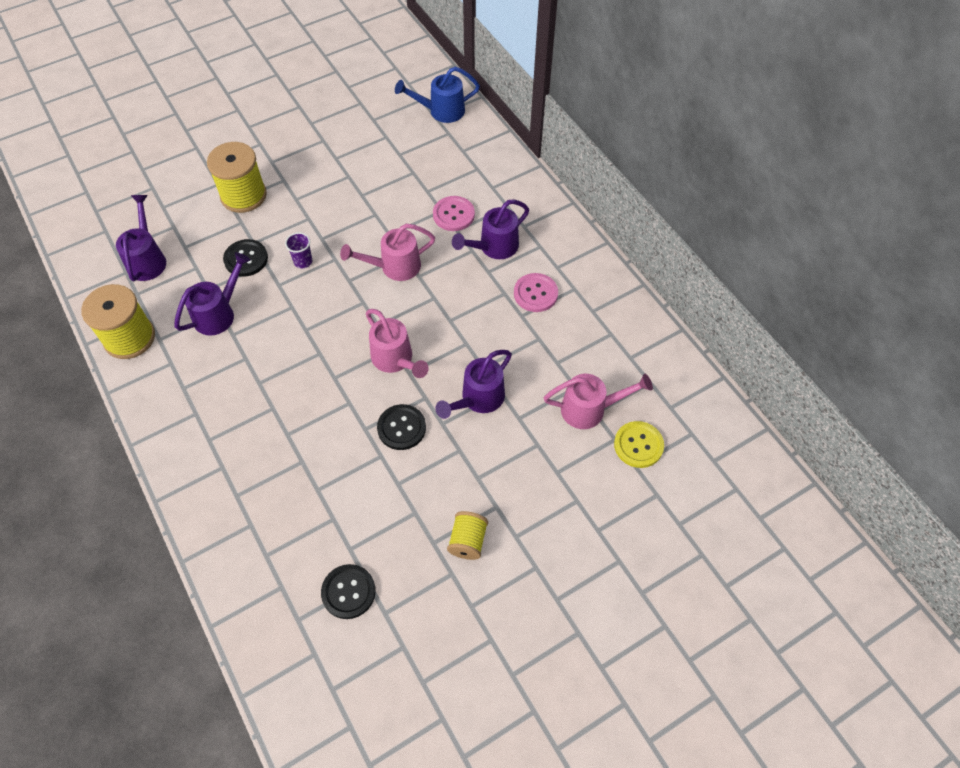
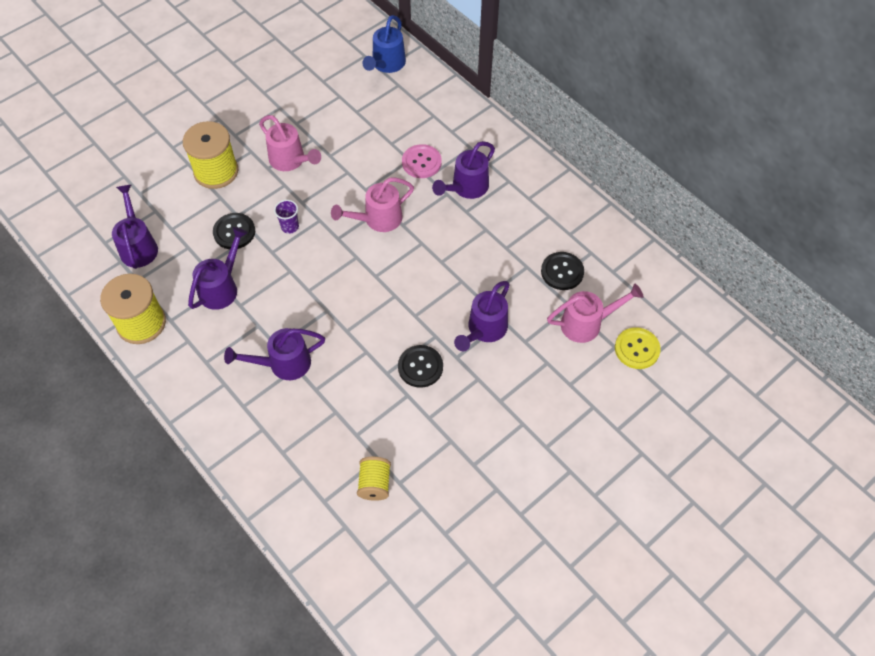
camera: 10 degrees left, 0 degrees up
black button [321,564,376,619] -> black button moved to [541,252,584,290]
pink watering can [366,309,429,378] -> pink watering can moved to [259,115,321,171]
blue watering can [395,67,480,123] -> blue watering can turned 45 degrees counterclockwise [362,15,406,73]
yellow spool [447,511,488,560] -> yellow spool moved to [357,457,391,501]
pink button [514,273,558,312] -> none
none -> purple watering can [224,328,325,380]

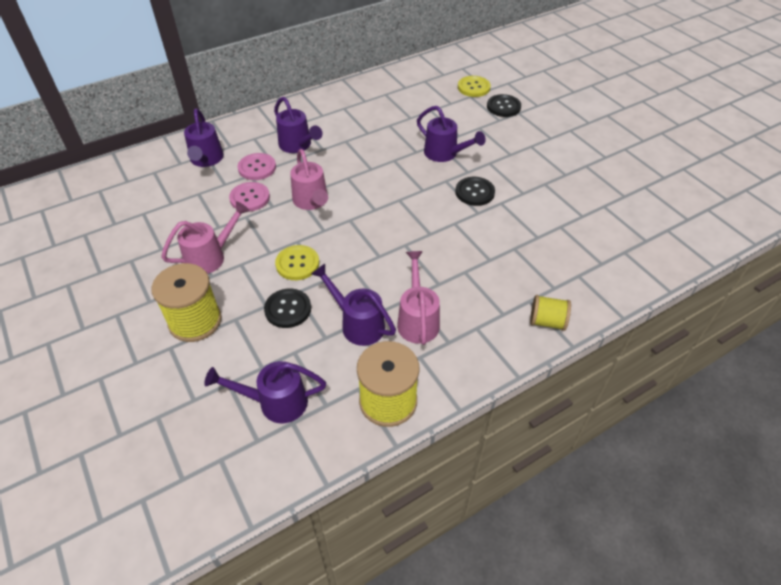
camera: 80 degrees left, 10 degrees down
purple watering can [224,328,325,380] -> purple watering can moved to [184,108,224,167]
purple cup [274,200,299,234] -> yellow button [275,245,319,280]
yellow spool [357,457,391,501] -> yellow spool moved to [530,295,571,331]
blue watering can [362,15,406,73] -> none
black button [541,252,584,290] -> black button moved to [487,94,521,117]
pink watering can [547,283,644,343] -> pink watering can moved to [397,251,440,345]
none -> pink button [229,182,270,212]

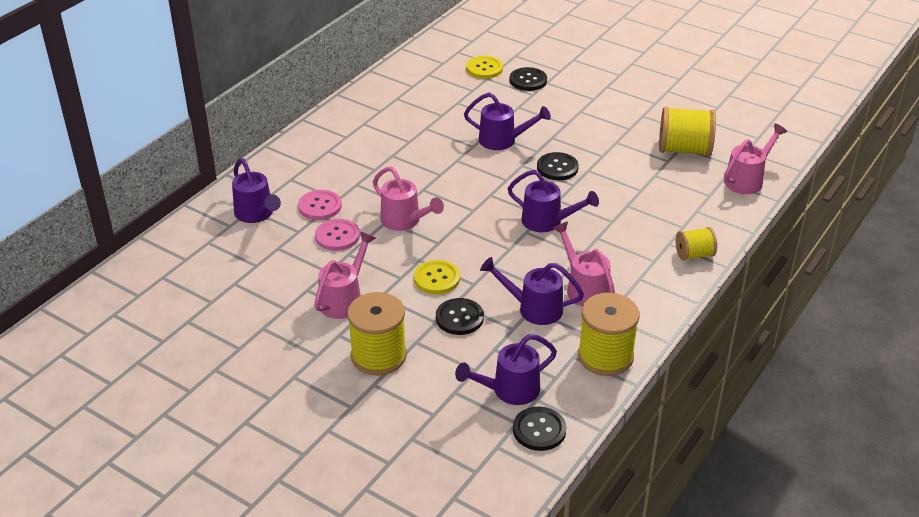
camera: 25 degrees left, 10 degrees down
purple watering can [274,97,323,153] -> purple watering can moved to [508,170,599,232]
none -> black button [513,407,566,451]
none -> yellow spool [659,107,716,156]
none -> pink watering can [724,124,788,194]

